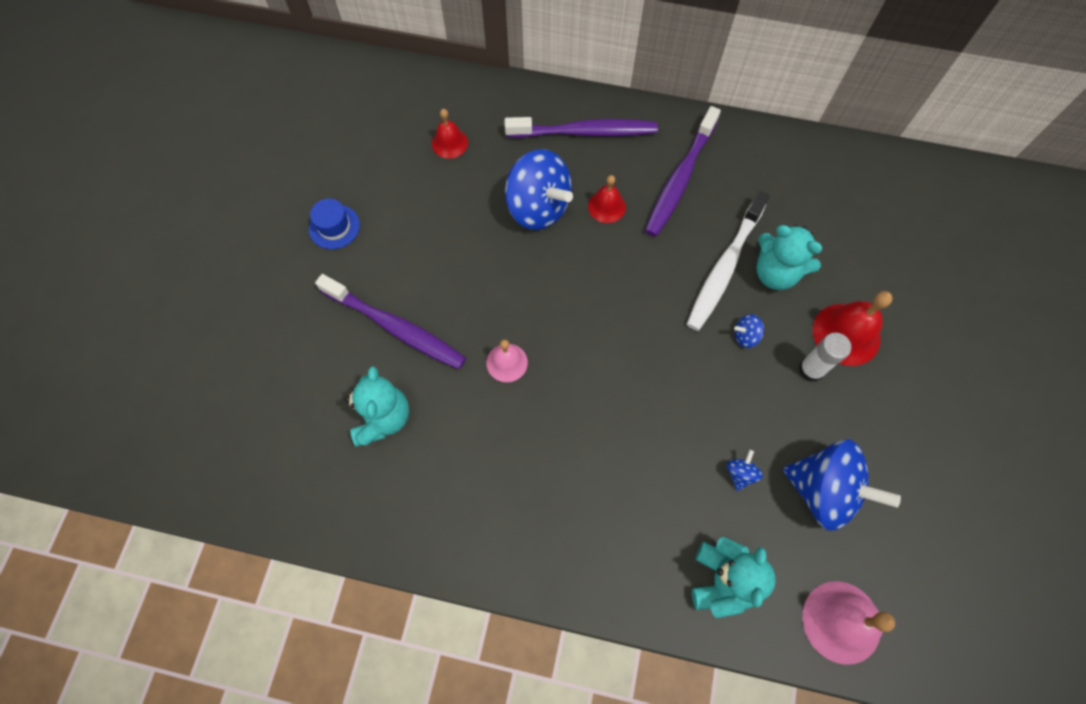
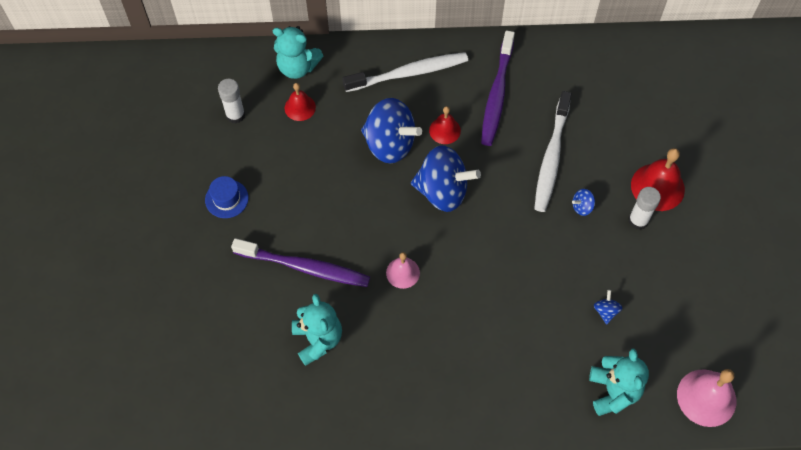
camera: 15 degrees left, 5 degrees down
purple toothbrush [505,117,658,138] -> white toothbrush [342,52,468,92]
turquoise teddy bear [756,225,823,290] -> turquoise teddy bear moved to [273,26,323,79]
blue spinning top [783,439,901,531] -> blue spinning top moved to [411,146,481,212]
none -> white glue stick [218,79,245,124]

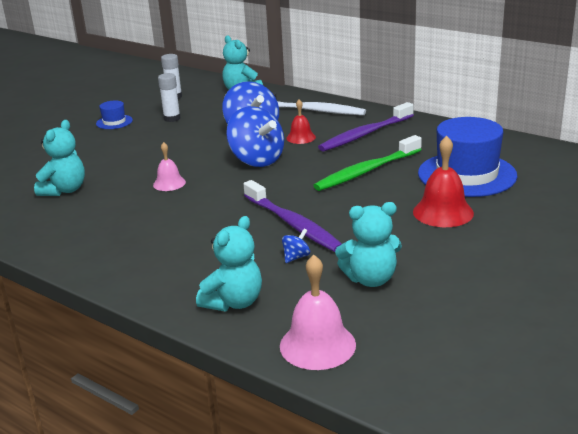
camera: 40 degrees right, 35 degrees down
purple toothbrush [231,238,370,287] -> purple toothbrush moved to [244,180,342,252]
red bell [285,83,316,121] -> none
white toothbrush [534,91,572,212] -> green toothbrush [313,135,422,191]
blue spinning top [572,189,595,216] -> none
white glue stick [628,187,661,230] -> white glue stick moved to [158,73,181,122]
none -> turquoise teddy bear [335,202,402,287]
none -> blue hat [418,117,517,197]

